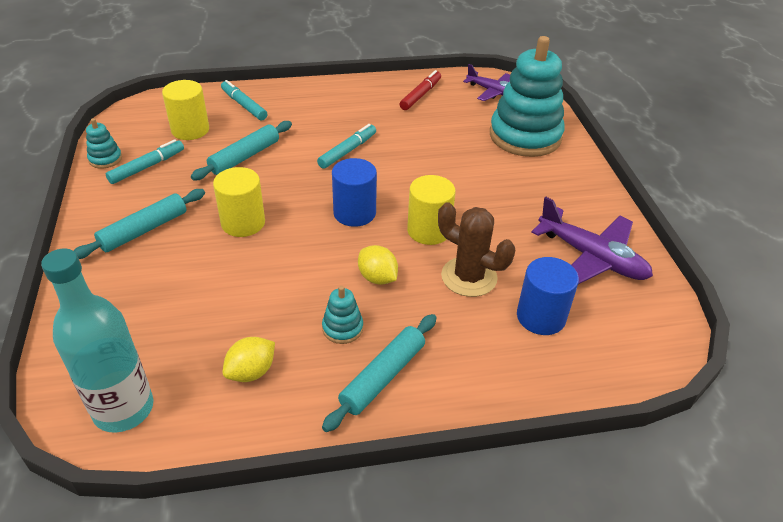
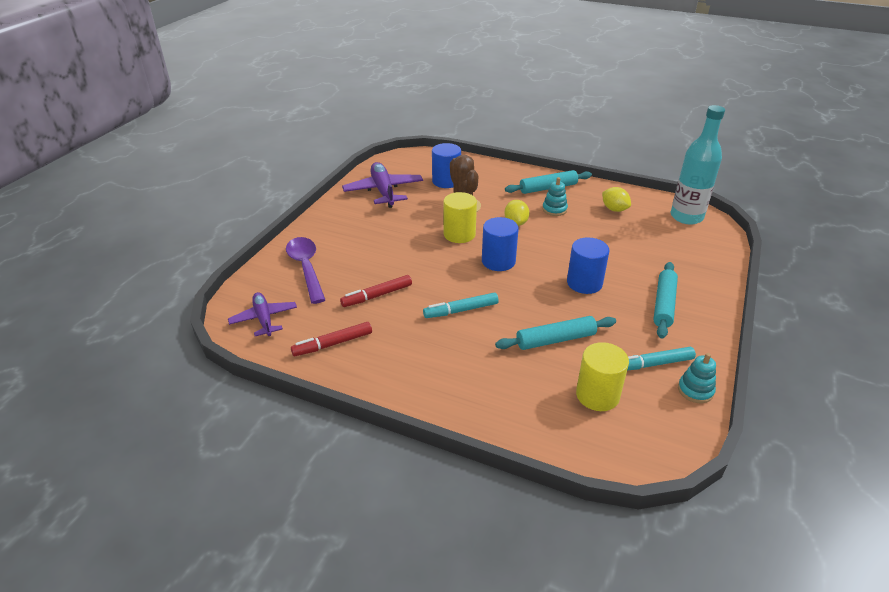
camera: 145 degrees left, 5 degrees down
turquoise rolling pin [74,189,205,259] -> turquoise rolling pin turned 60 degrees counterclockwise [653,262,678,339]
yellow cylinder [213,167,265,237] -> blue cylinder [567,238,609,294]
turquoise marker [221,80,267,121] -> none
yellow lemon [222,337,275,382] -> yellow lemon turned 60 degrees clockwise [602,187,631,212]
turquoise stacking toy [490,36,565,157] -> purple spoon [286,237,325,304]
none -> red marker [340,275,412,307]

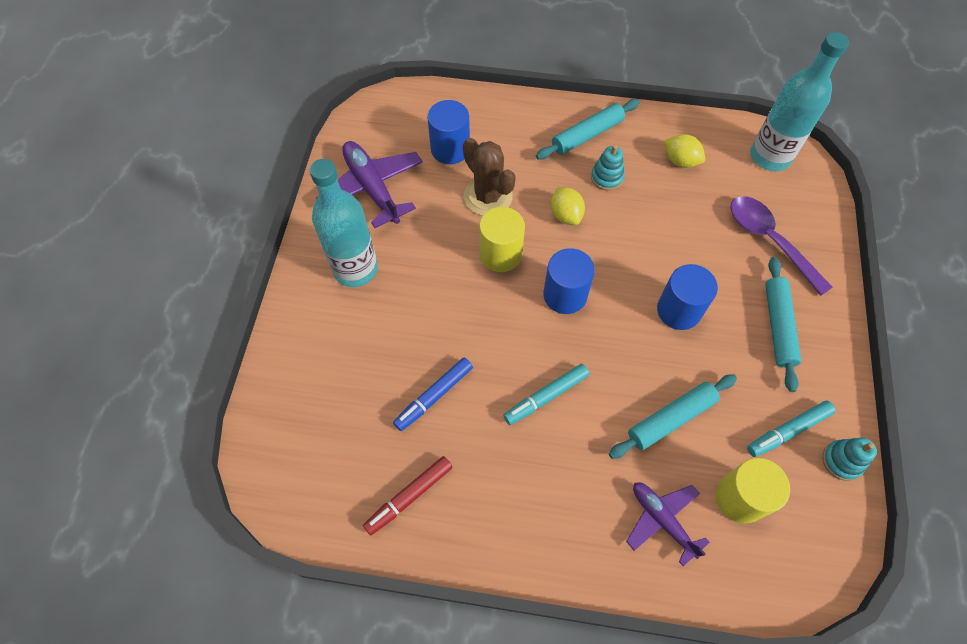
camera: 15 degrees left, 25 degrees up
purple plane [228,292,297,336] -> purple plane moved to [626,482,710,566]
purple spoon [286,237,325,304] -> purple spoon moved to [730,196,833,296]
red marker [340,275,412,307] -> blue marker [393,358,473,431]
none -> turquoise bottle [310,159,378,287]

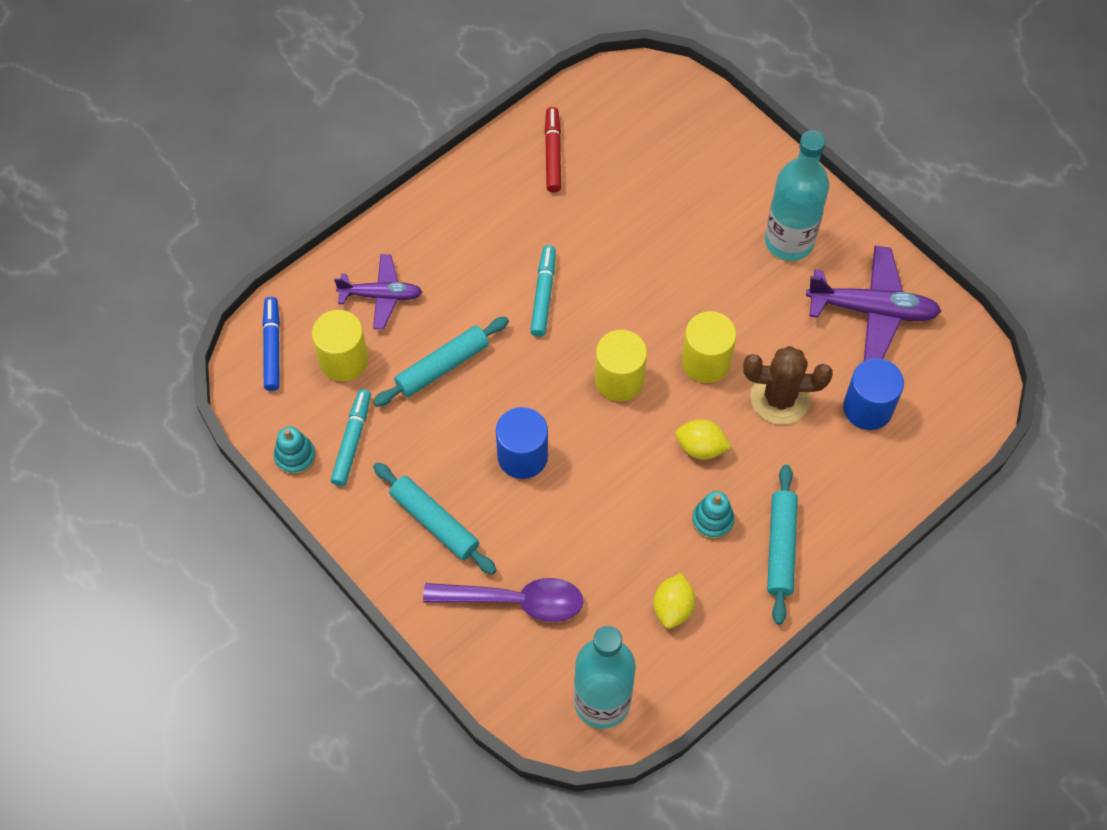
camera: 130 degrees right, 0 degrees up
blue marker [393,358,473,431] -> blue marker moved to [262,297,280,391]
blue cylinder [543,248,595,314] -> yellow cylinder [595,330,647,401]
turquoise rolling pin [609,374,737,459] -> turquoise rolling pin turned 45 degrees clockwise [373,317,509,407]
yellow lemon [664,134,705,168] -> yellow lemon turned 60 degrees counterclockwise [653,573,695,629]

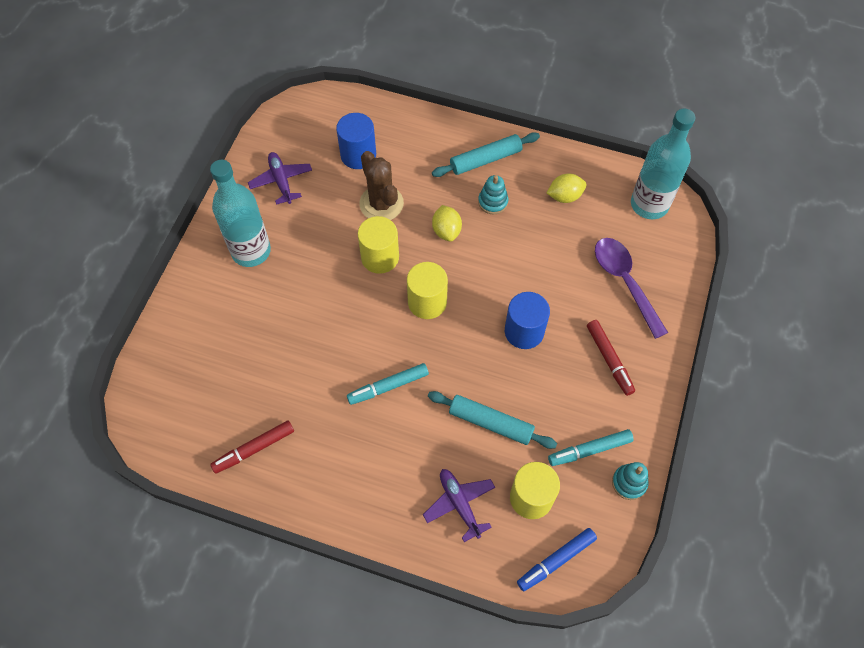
camera: 120 degrees left, 0 degrees up
turquoise rolling pin [373,462,497,575] -> red marker [587,320,635,396]
purple plane [806,246,942,361] -> purple plane [248,152,312,205], size x0.64

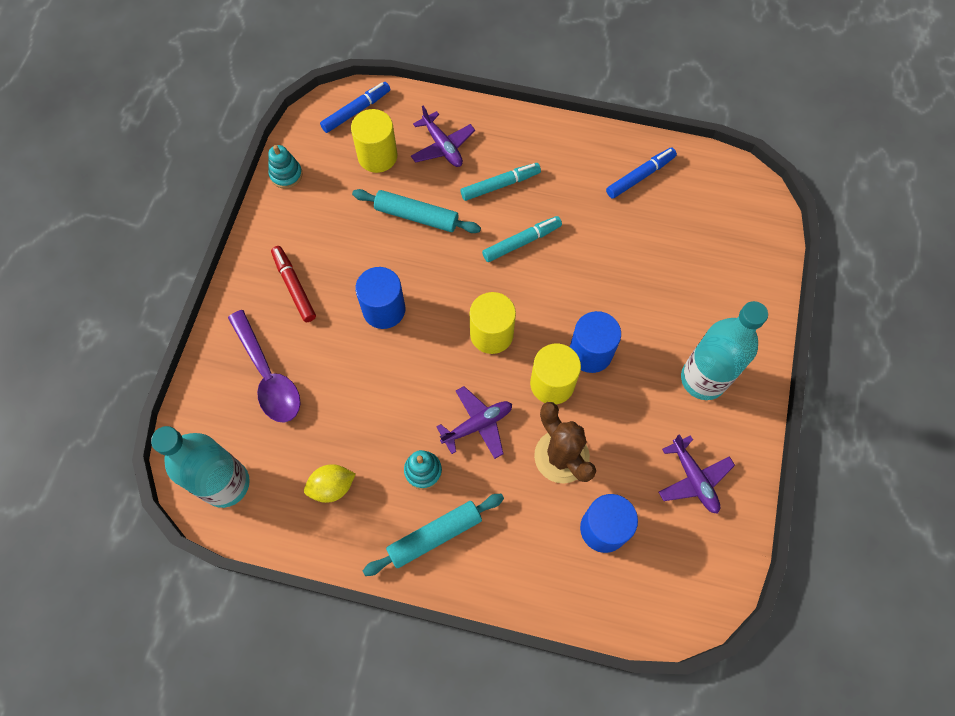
camera: 175 degrees right, 5 degrees up
red marker [210,421,294,474] -> blue marker [606,147,677,199]
yellow lemon [432,205,462,242] -> purple plane [436,386,512,459]
turquoise marker [548,429,634,466] -> turquoise marker moved to [461,163,541,201]
none -> blue cylinder [570,311,621,373]

